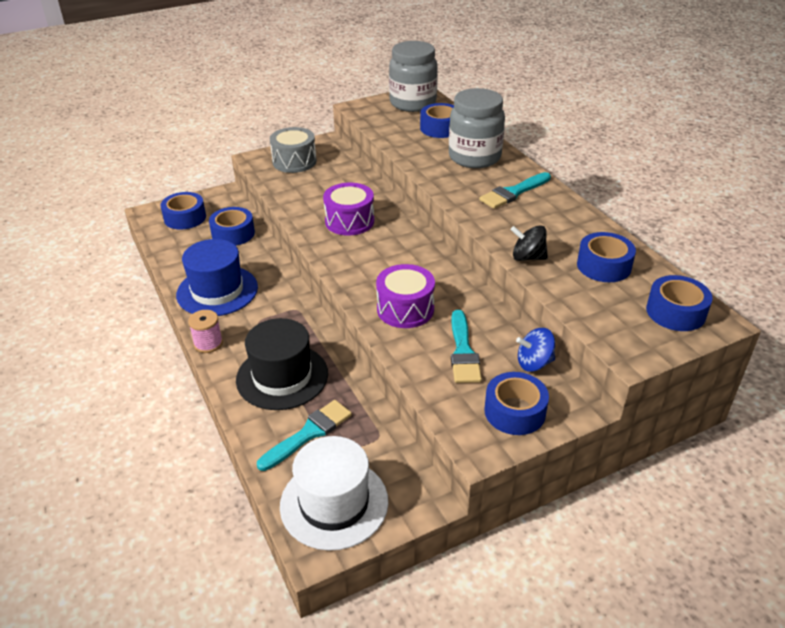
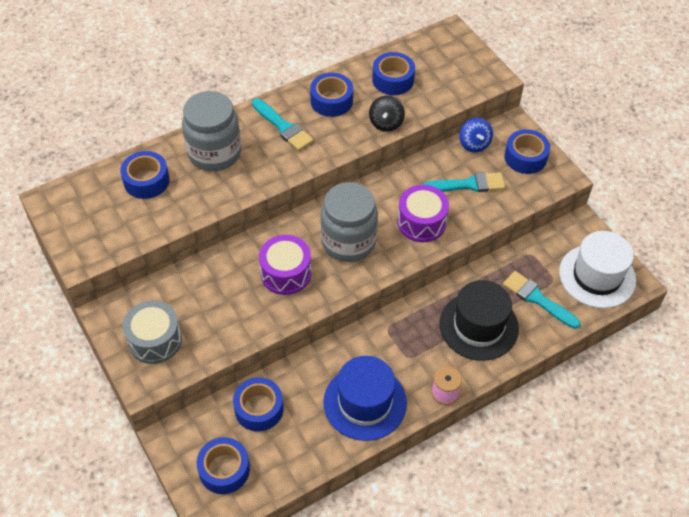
camera: 95 degrees left, 15 degrees up
grey jar [389,41,438,112] -> grey jar moved to [320,182,378,262]
blue tape [646,275,713,331] -> blue tape moved to [310,73,353,117]

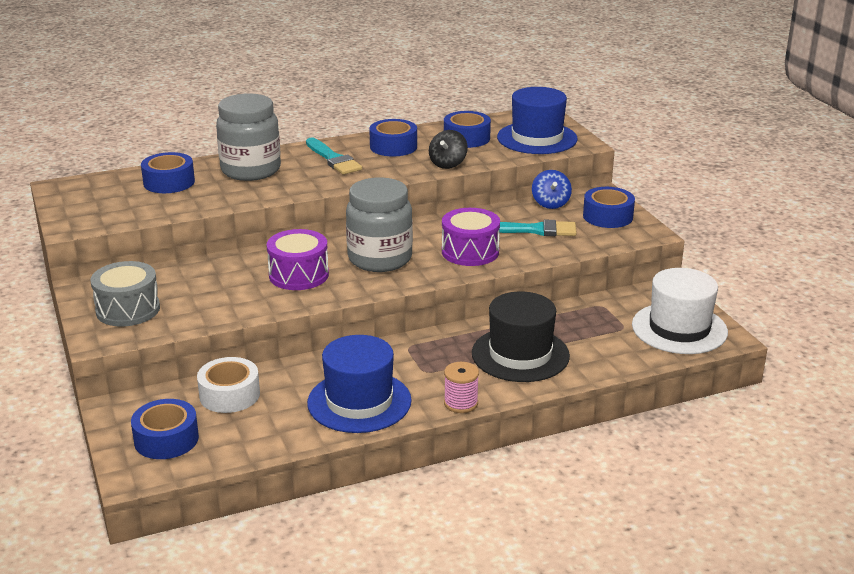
camera: 10 degrees right, 25 degrees down
blue tape [233,377,284,431] -> white tape [197,357,260,413]
turquoise brush [503,271,580,329] -> none
none -> blue hat [497,87,578,154]

